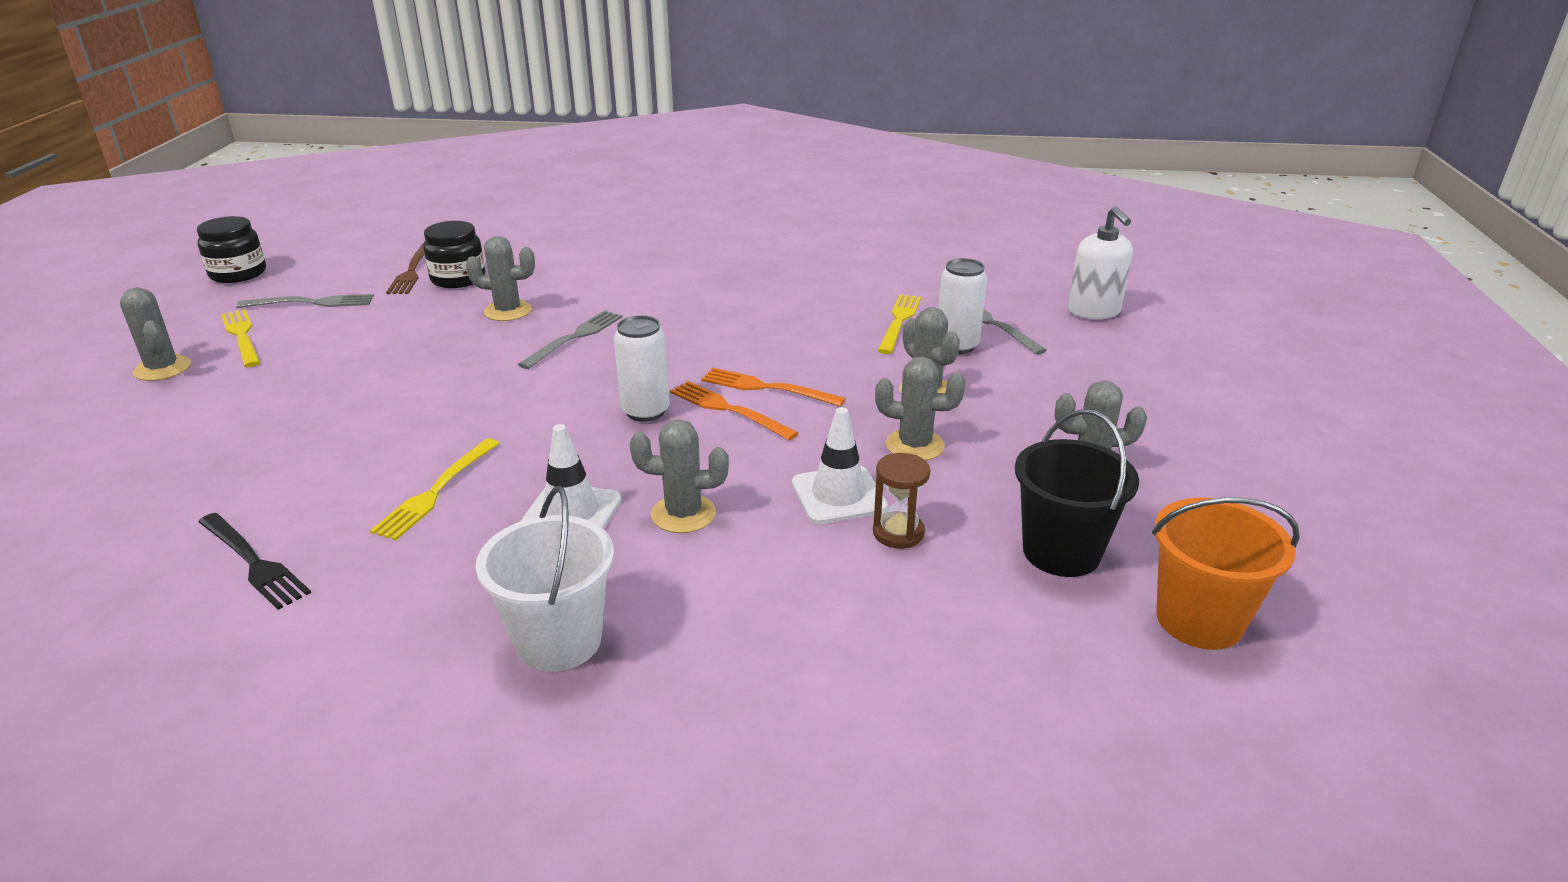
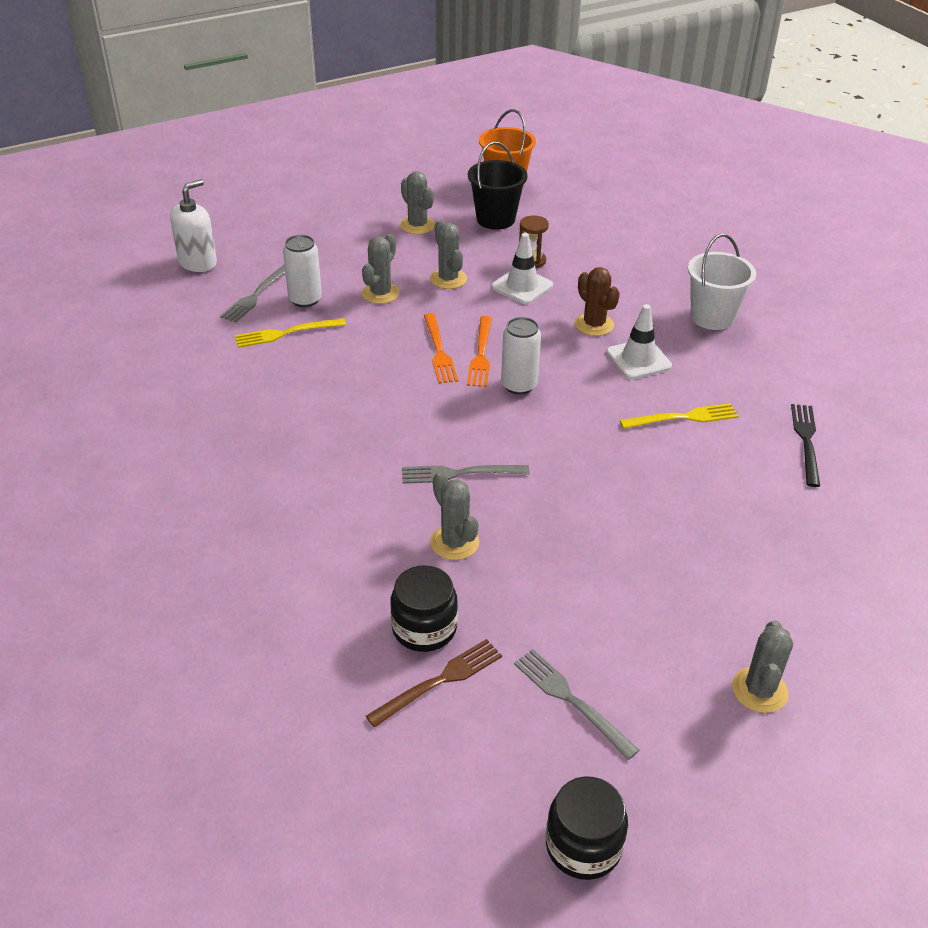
camera: 125 degrees left, 10 degrees up
yellow fork [221,309,260,367] -> none
grey cactus [630,419,729,533] -> brown cactus [575,267,620,336]

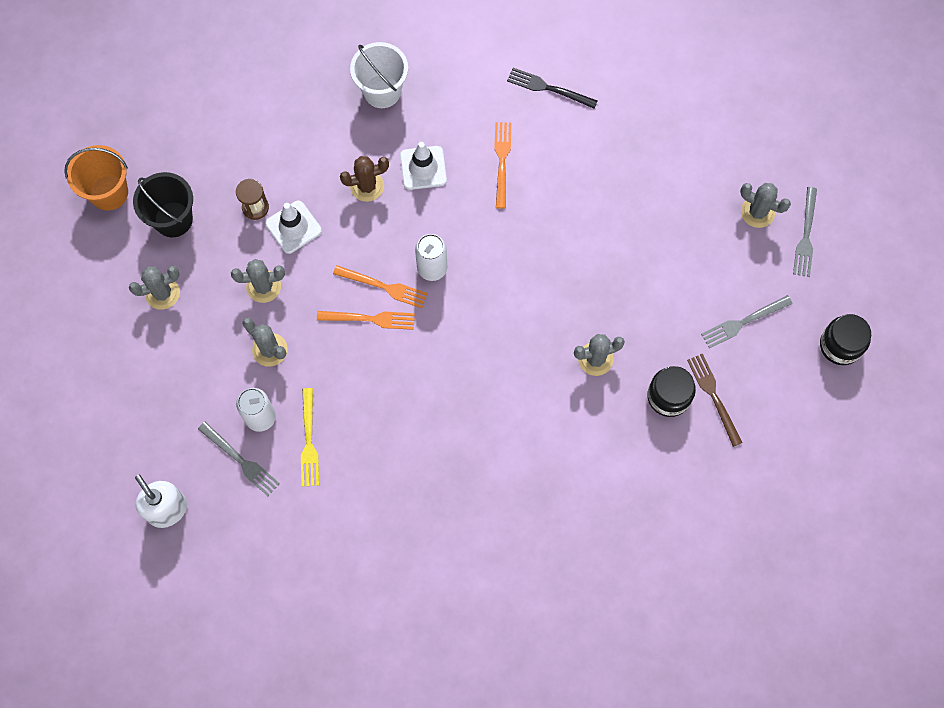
camera: 75 degrees left, 30 degrees up
grey fork [402,465,530,484] -> grey fork moved to [793,187,817,277]
yellow fork [620,403,739,429] -> orange fork [494,122,511,209]

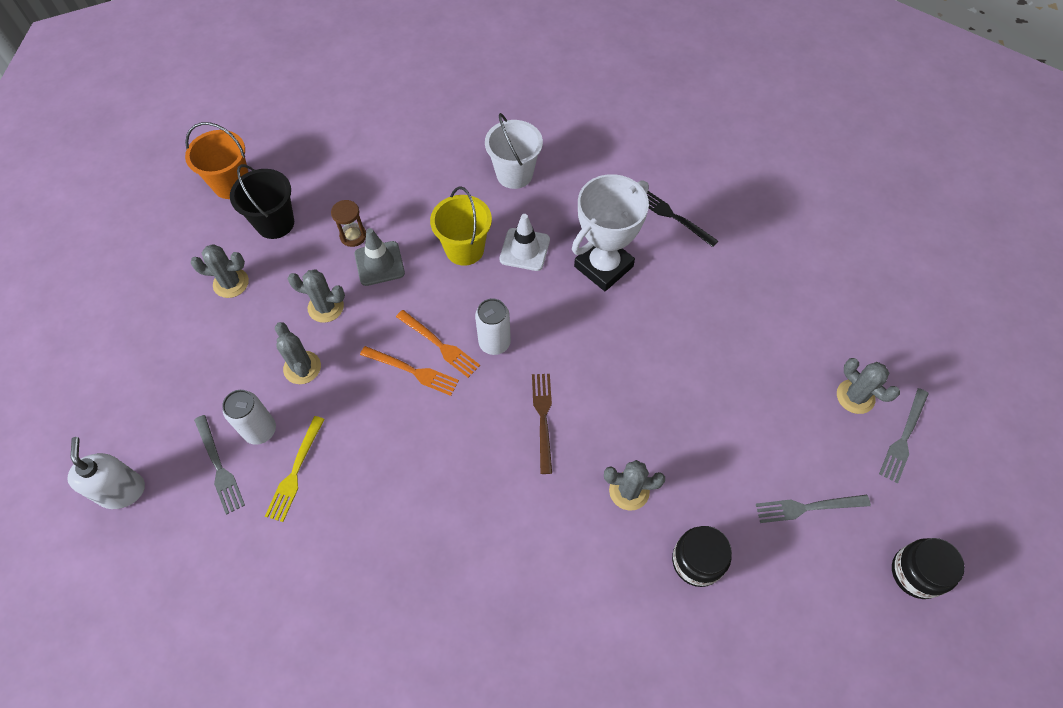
camera: 20 degrees right, 10 degrees down
white traffic cone [265,200,322,254] -> grey traffic cone [355,228,405,286]
brown cactus [340,156,389,202] -> yellow bucket [430,186,492,266]
orange fork [494,122,511,209] -> white trophy [572,174,649,291]
brown fork [687,354,742,447] -> brown fork moved to [532,374,552,474]

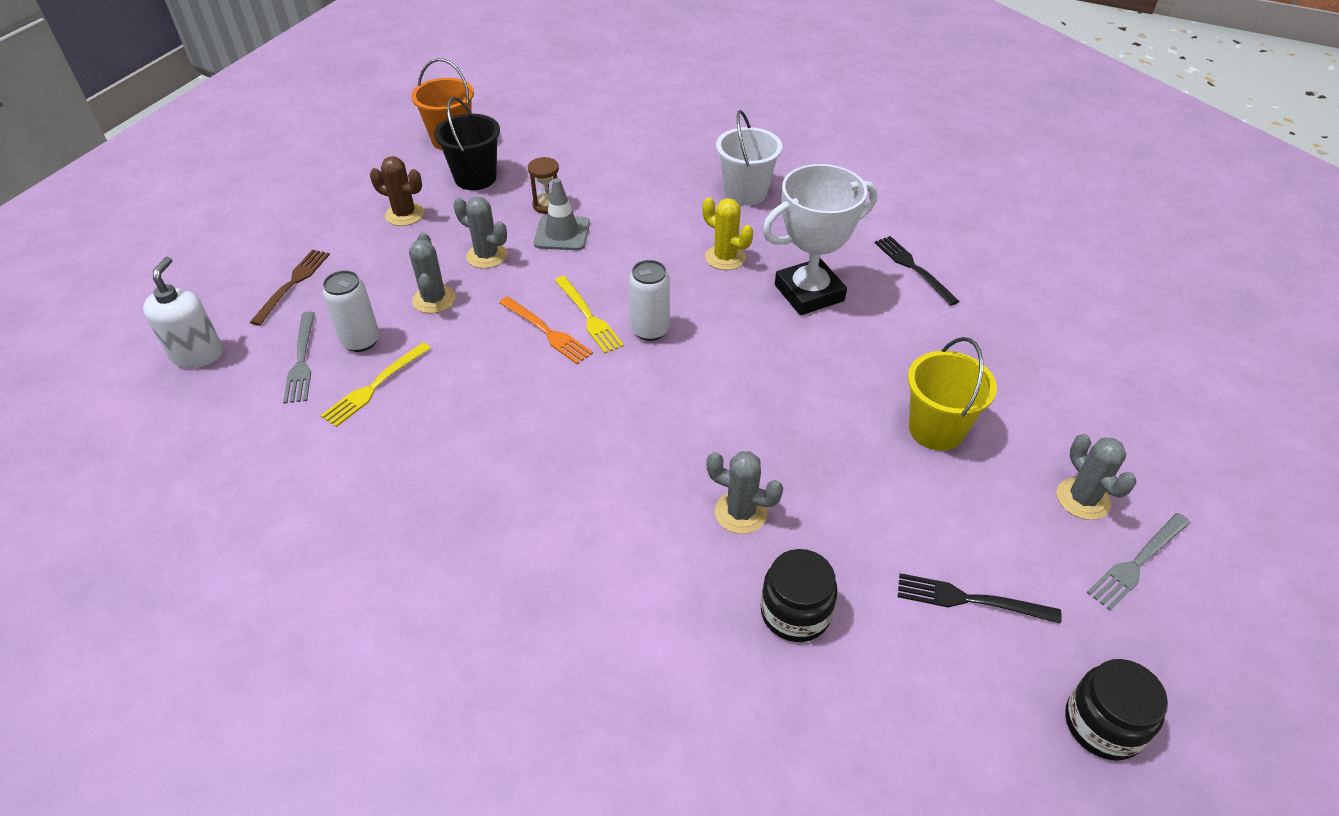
camera: 20 degrees right, 15 degrees down
grey cactus [191,244,249,298] -> brown cactus [370,156,424,226]
orange fork [396,310,480,378] -> yellow fork [554,276,624,353]
yellow bucket [430,186,492,266] -> yellow bucket moved to [908,337,997,451]
white traffic cone [499,214,550,271] -> yellow cactus [702,197,753,270]
brown fork [532,374,552,474] -> brown fork moved to [250,249,330,326]
grey fork [756,495,871,523] -> black fork [898,573,1062,624]

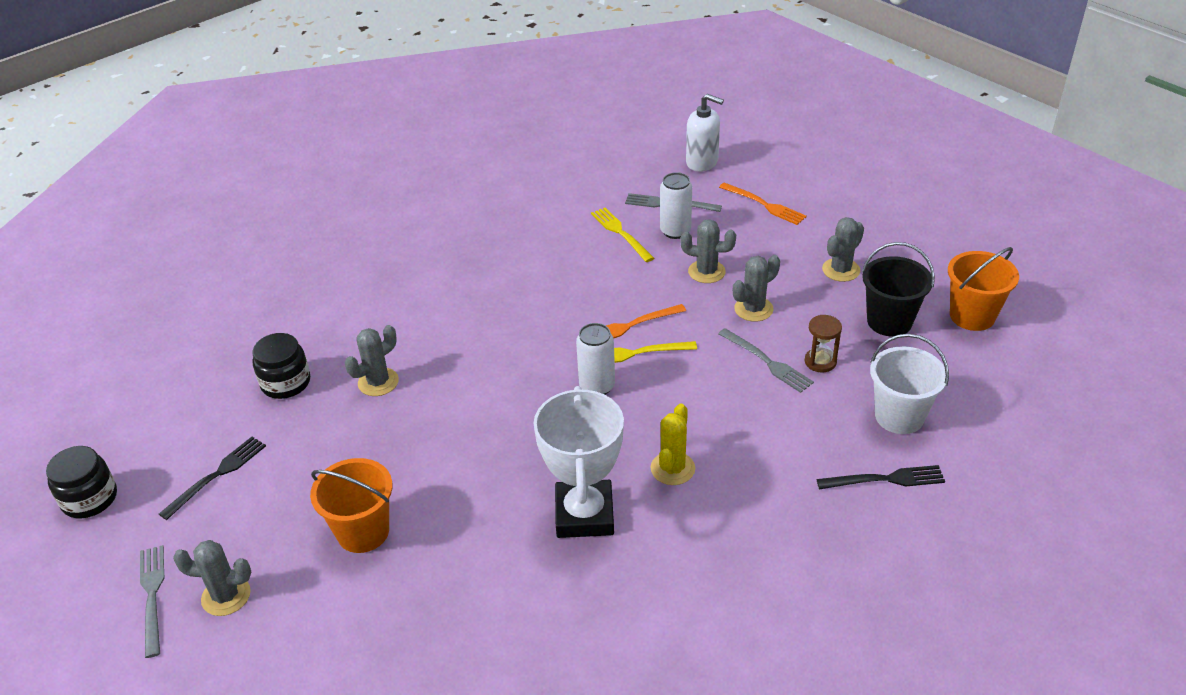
camera: 115 degrees right, 5 degrees down
brown fork [250,249,330,326] -> orange fork [719,183,807,225]
brown cactus [370,156,424,226] -> grey cactus [822,217,864,282]
grey traffic cone [534,178,590,250] -> grey fork [718,328,814,393]
yellow cactus [702,197,753,270] -> yellow cactus turned 45 degrees counterclockwise [651,404,695,485]
white bucket [716,110,783,205] -> white bucket moved to [870,334,949,434]
black fork [875,236,959,306] -> black fork moved to [817,465,945,489]
yellow bucket [908,337,997,451] -> orange bucket [310,458,392,553]

